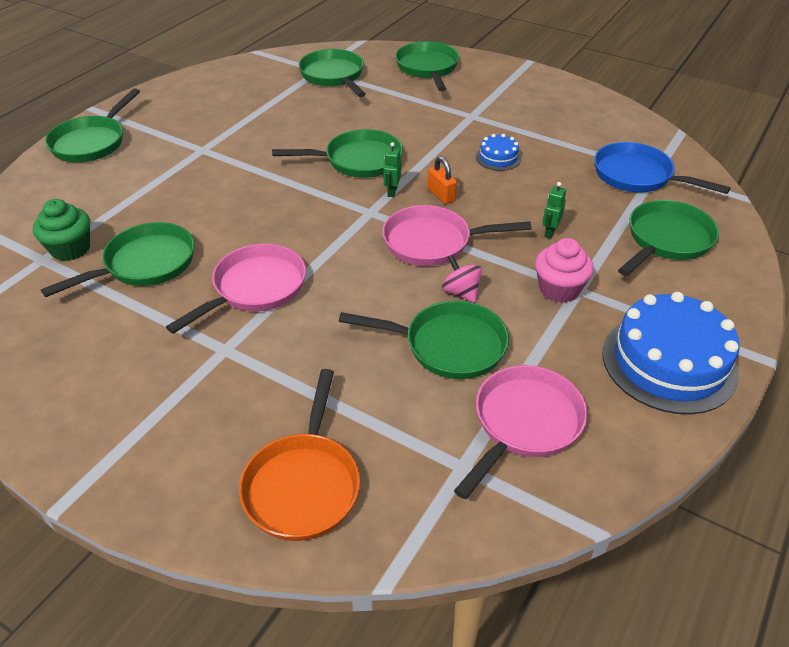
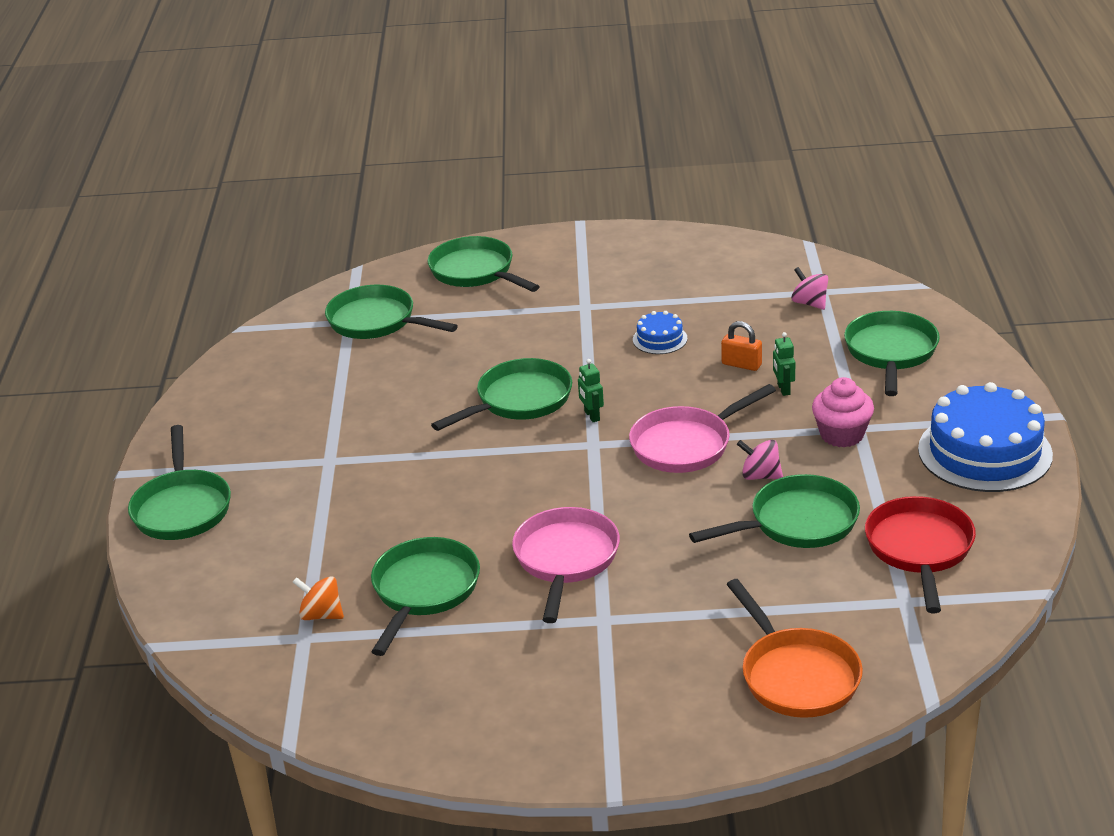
camera: 30 degrees left, 10 degrees down
green cupcake [33,199,90,261] -> orange spinning top [293,576,344,620]
orange padlock [428,156,457,204] -> orange padlock moved to [721,321,762,371]
pink pan [454,365,588,499] -> red pan [865,496,976,613]
blue pan [594,142,730,194] -> pink spinning top [791,267,828,310]

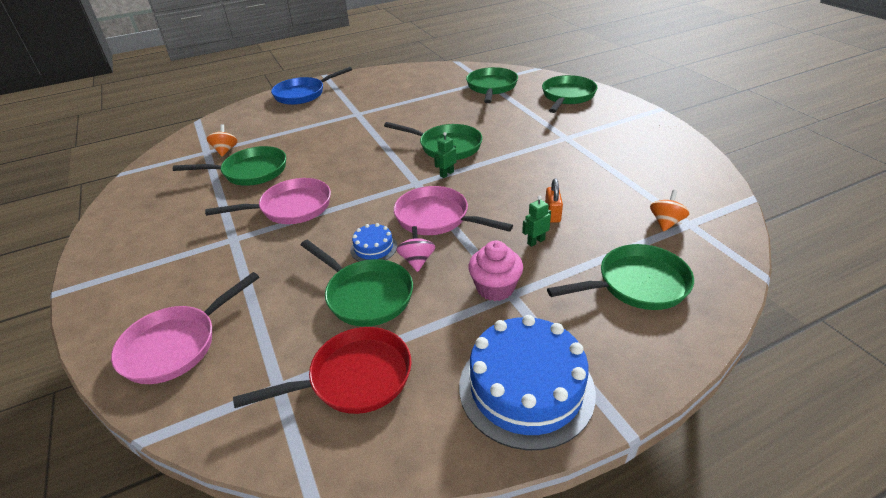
camera: 65 degrees right, 5 degrees up
green pan [128,425,231,540] -> blue pan [271,67,352,105]
blue cake [633,311,687,354] -> blue cake moved to [350,223,397,262]
orange pan [726,579,863,718] -> pink pan [111,272,259,384]
pink spinning top [791,267,828,310] -> orange spinning top [650,190,689,232]

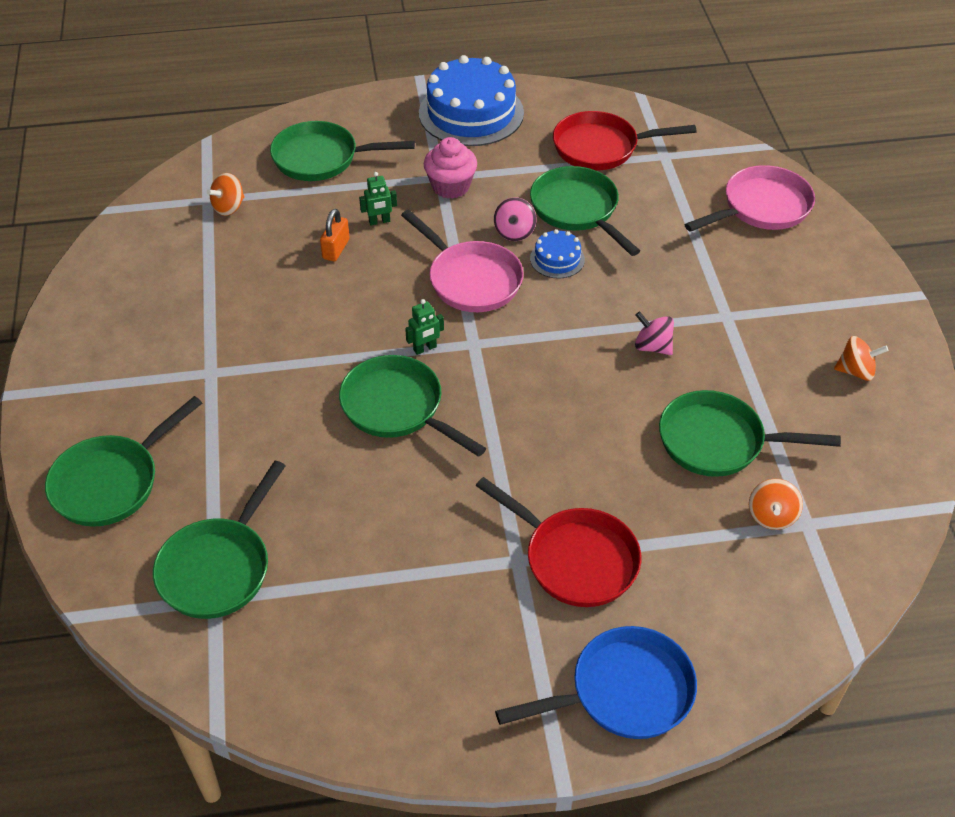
camera: 165 degrees left, 10 degrees up
pink pan [205,178,331,224] -> pink spinning top [635,311,674,355]
none -> red pan [476,477,641,607]
none -> orange spinning top [834,336,889,381]

